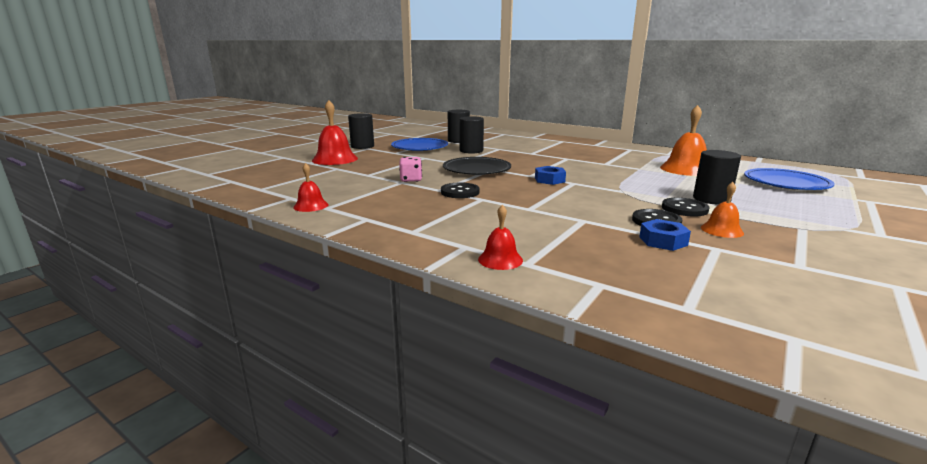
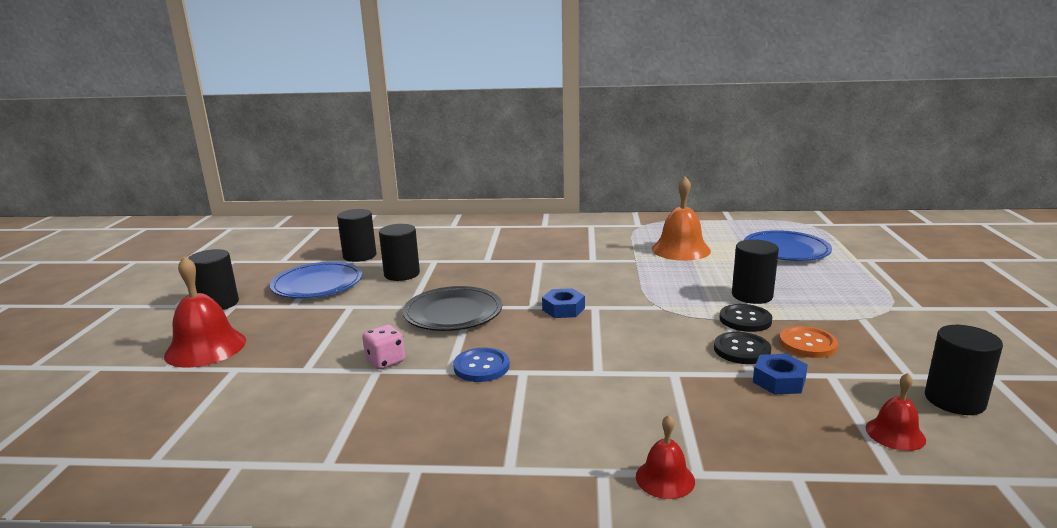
camera: 30 degrees left, 0 degrees up
red bell [293,163,328,212] -> red bell moved to [865,373,926,451]
black button [441,182,480,198] -> blue button [453,348,510,382]
orange bell [701,182,744,238] -> orange button [779,326,838,358]
none -> black cylinder [925,325,1003,415]

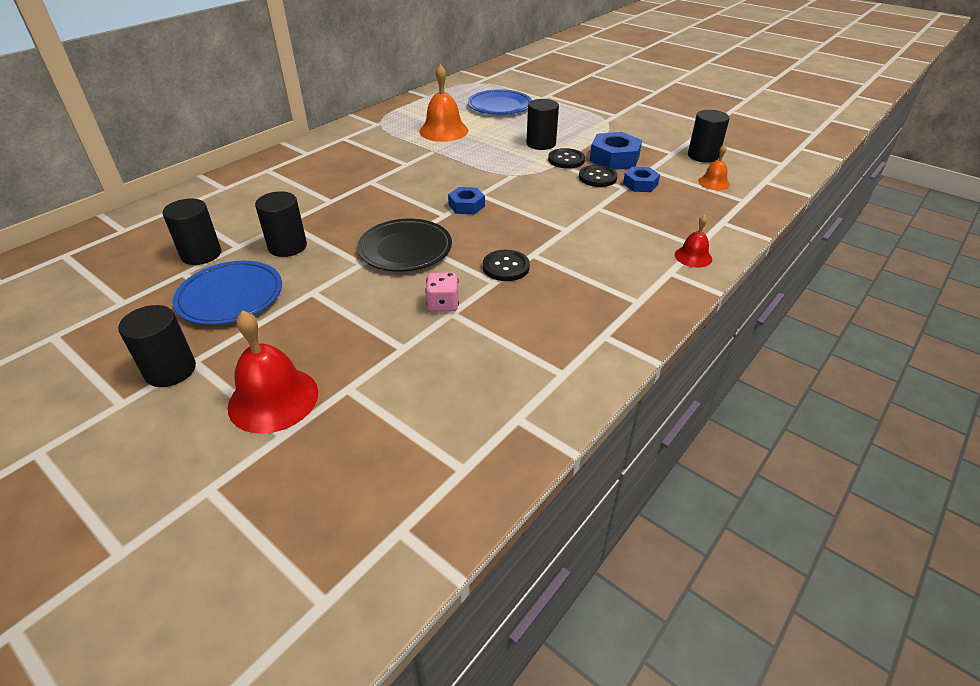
camera: 55 degrees left, 20 degrees up
blue button [453,348,510,382] -> black button [483,250,530,281]
orange button [779,326,838,358] -> blue nut [590,132,642,170]
red bell [865,373,926,451] -> orange bell [698,144,730,190]

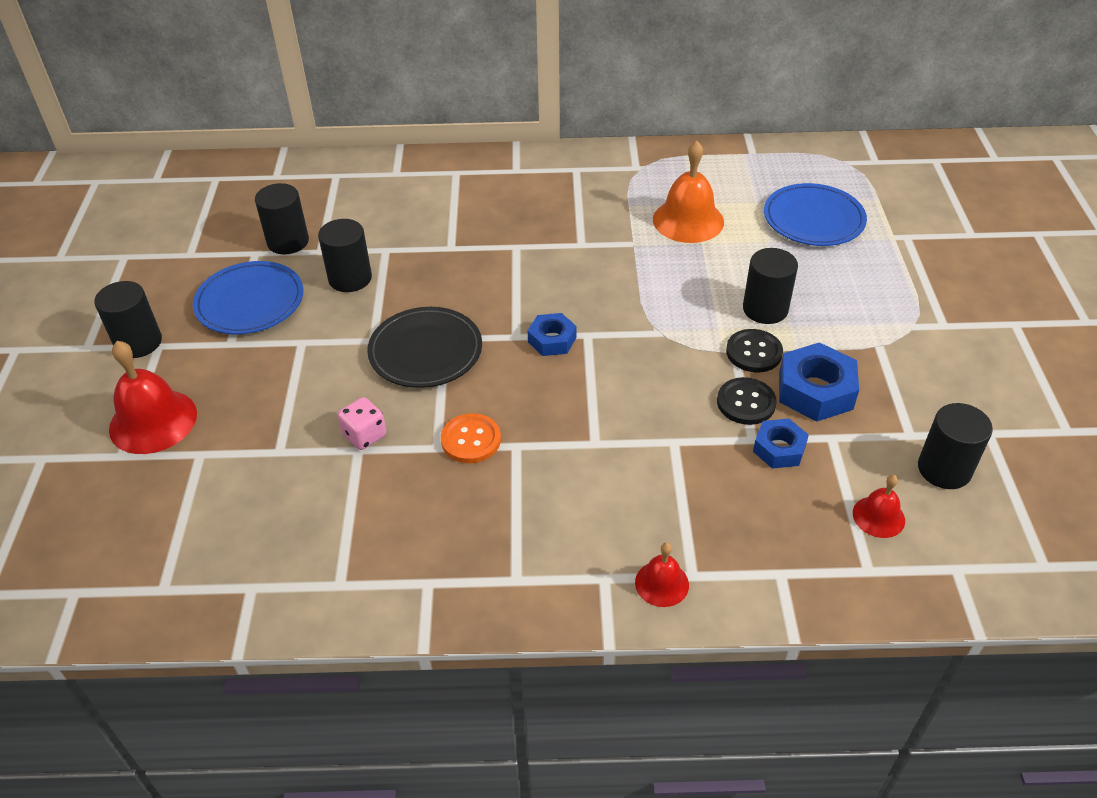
camera: 50 degrees right, 5 degrees up
black button [483,250,530,281] -> orange button [441,413,501,463]
orange bell [698,144,730,190] -> red bell [853,475,905,538]

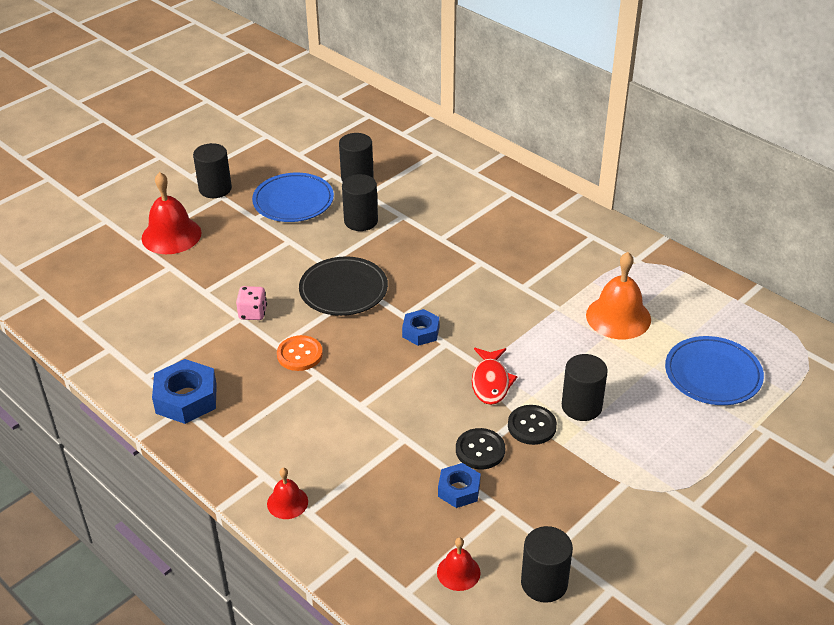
camera: 45 degrees right, 5 degrees down
blue nut [779,342,859,422] -> blue nut moved to [152,359,217,424]
none -> red fish [472,348,518,405]

